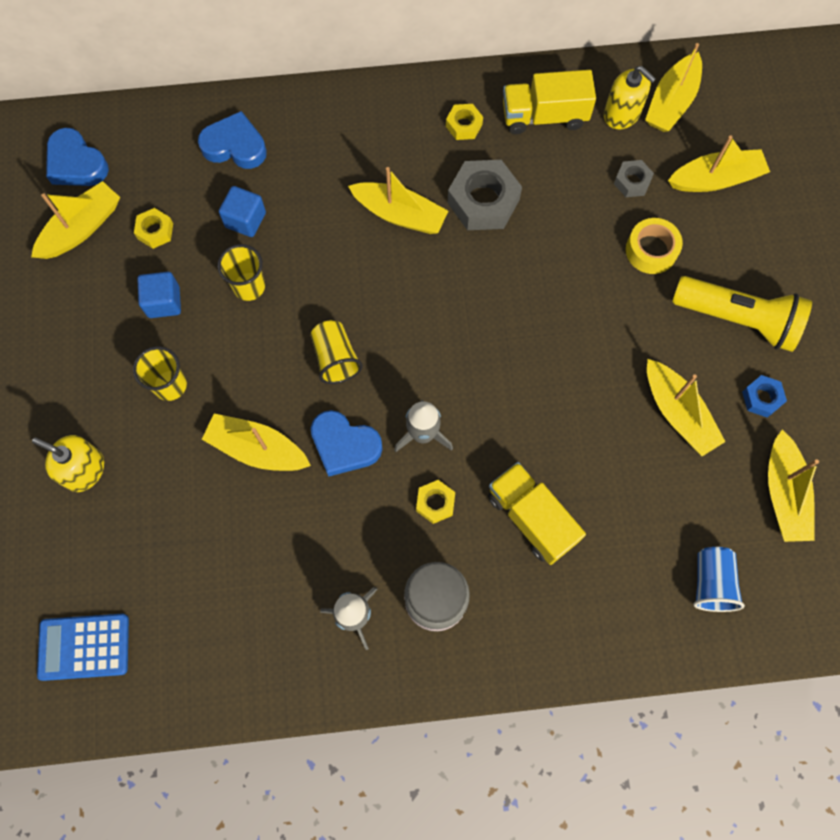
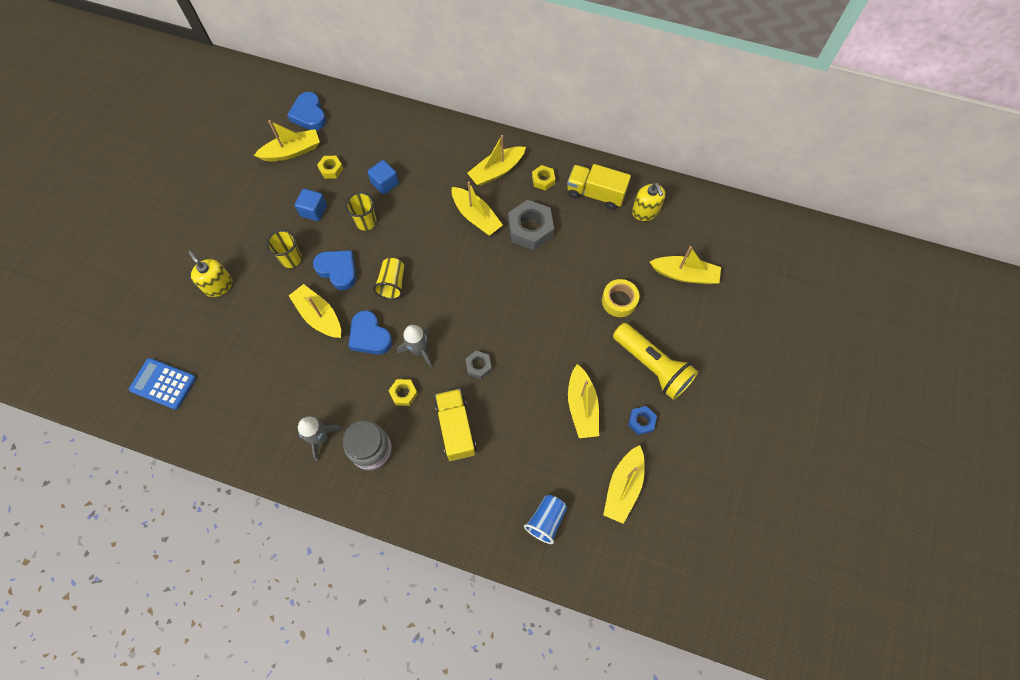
camera: 25 degrees right, 5 degrees down
blue heart [198,111,267,169] -> blue heart moved to [313,250,356,290]
grey nut [614,160,654,197] -> grey nut moved to [465,351,492,379]
yellow boat [645,43,702,132] -> yellow boat moved to [467,135,526,186]

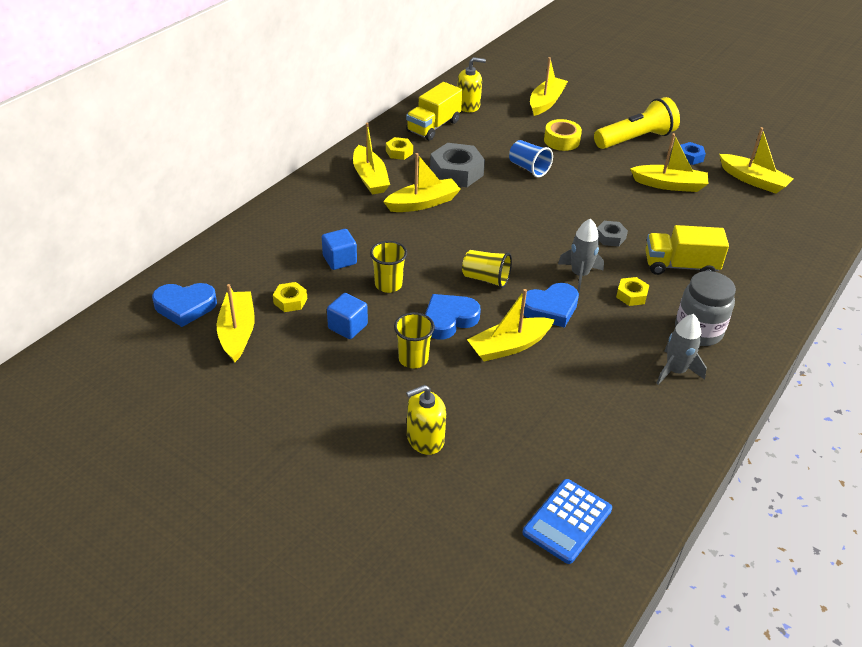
camera: 75 degrees left, 25 degrees down
blue cup [524,495,567,544] -> blue cup moved to [509,140,553,177]

